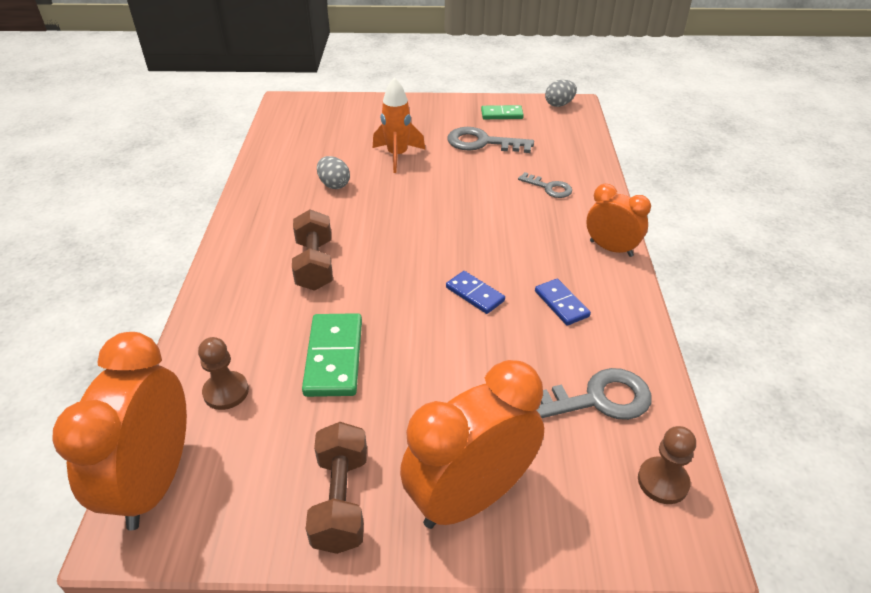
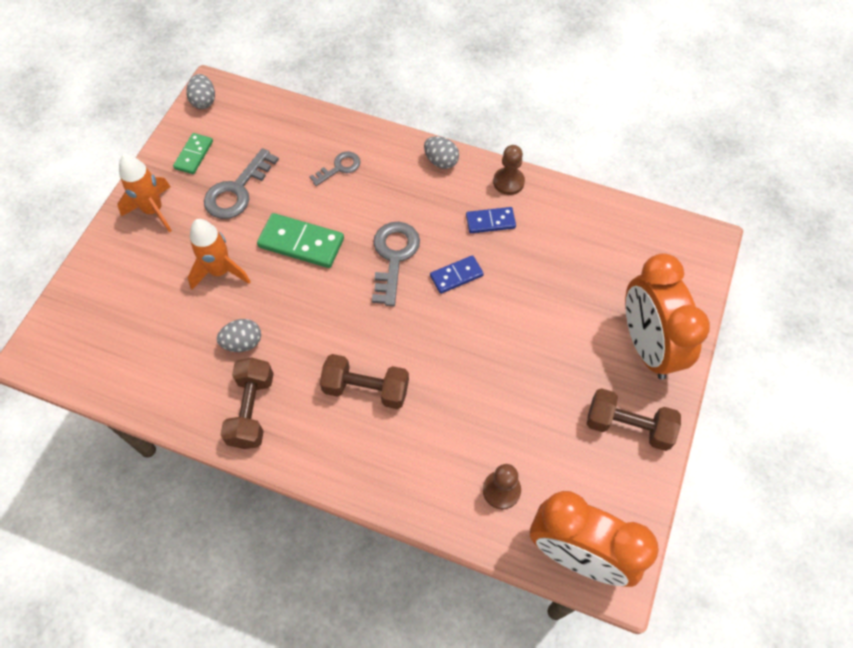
camera: 70 degrees left, 20 degrees up
green domino [302,313,362,397] -> green domino moved to [257,213,344,268]
grey key [537,368,652,420] -> grey key moved to [372,222,420,306]
orange clock [586,184,651,257] -> grey egg [424,136,459,169]
brown pawn [638,426,696,504] -> brown pawn moved to [493,145,525,195]
none -> orange rocket [118,154,172,232]
none -> brown dumbbell [220,357,274,449]

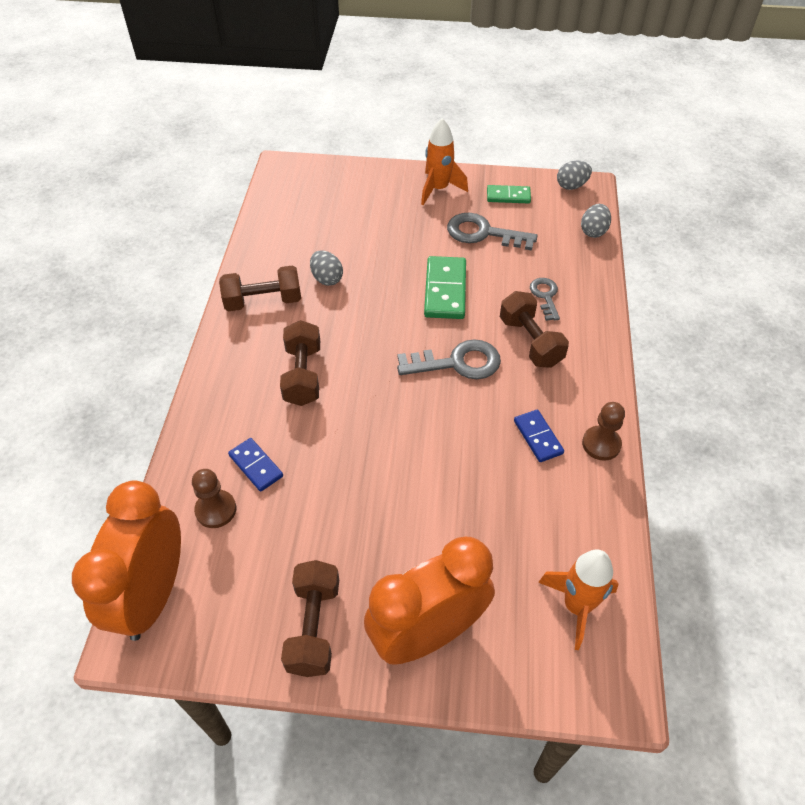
camera: 75 degrees right, 10 degrees down
orange rocket [188,219,251,290] -> orange rocket moved to [538,549,619,650]
grey key [309,152,360,186] -> grey key turned 135 degrees counterclockwise [530,278,560,321]
grey egg [424,136,459,169] -> grey egg moved to [581,204,611,238]
blue domino [430,255,484,294] -> blue domino moved to [228,438,283,492]
none -> brown dumbbell [500,291,569,368]

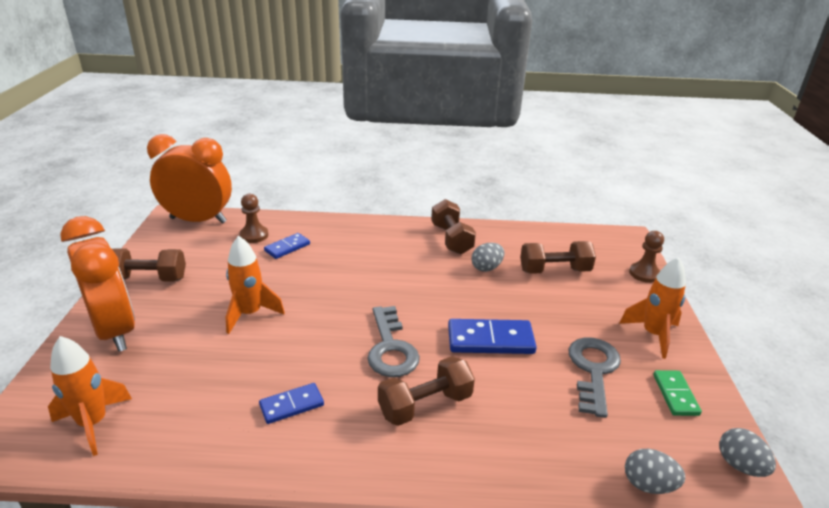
camera: 85 degrees right, 20 degrees down
brown dumbbell [280,320,320,406] -> brown dumbbell moved to [520,241,596,274]
green domino [424,256,466,319] -> blue domino [448,319,537,354]
grey key [530,278,560,321] -> none
brown pawn [582,402,625,461] -> brown pawn moved to [629,231,664,283]
none -> orange rocket [226,236,285,334]

